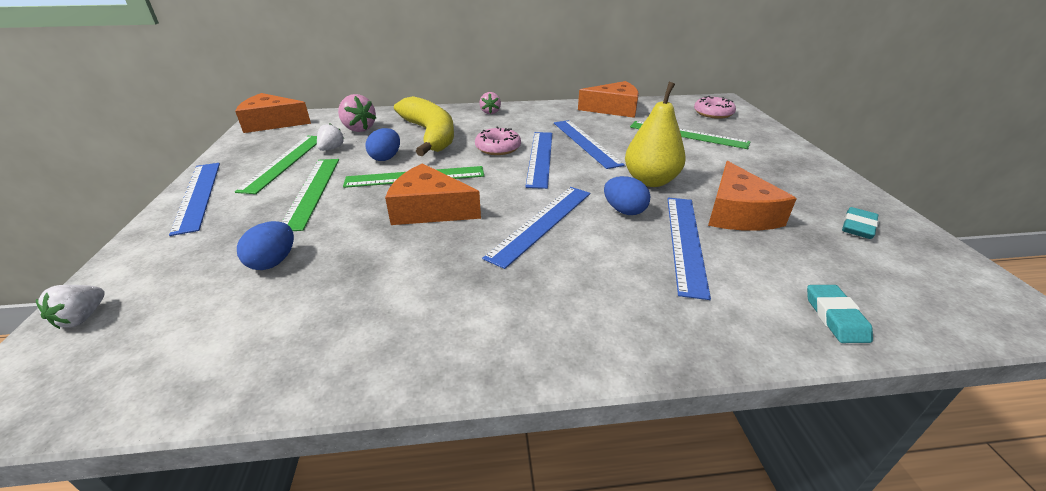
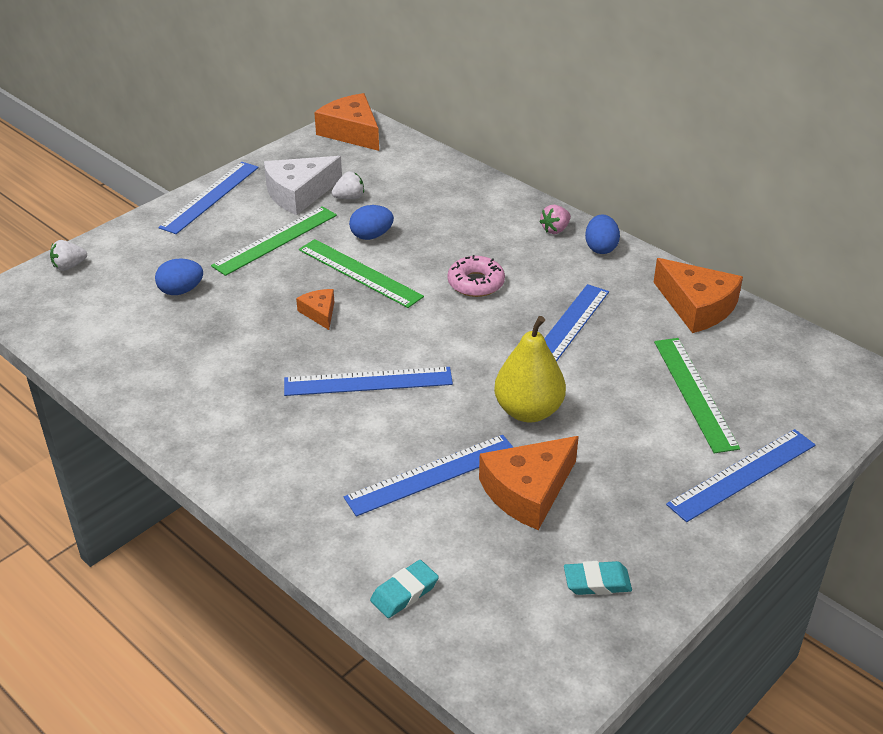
camera: 50 degrees right, 5 degrees up
green ruler [235,136,317,194] -> white cheese [264,156,342,215]
pink strawberry [338,94,376,132] -> none
orange cheese [385,163,481,225] -> orange cheese [296,289,334,330], size x0.52
yellow banana [394,96,454,156] -> none
blue ruler [525,132,552,189] -> blue ruler moved to [666,429,815,522]
blue egg [604,176,650,215] -> blue egg moved to [585,214,620,254]
pink donut [694,96,736,119] -> none

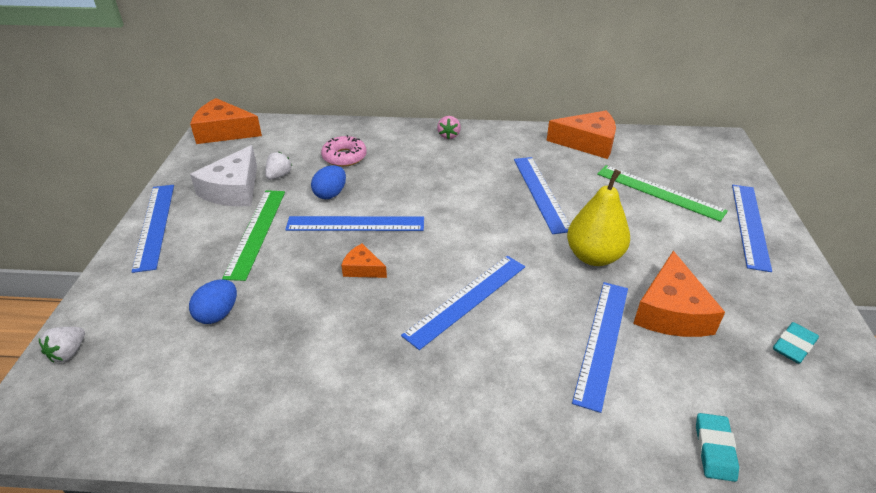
camera: 40 degrees left, 0 degrees up
green ruler [299,239,424,308] -> blue ruler [285,216,424,231]
pink donut [447,255,505,297] -> pink donut moved to [321,135,367,167]
blue egg [585,214,620,254] -> none

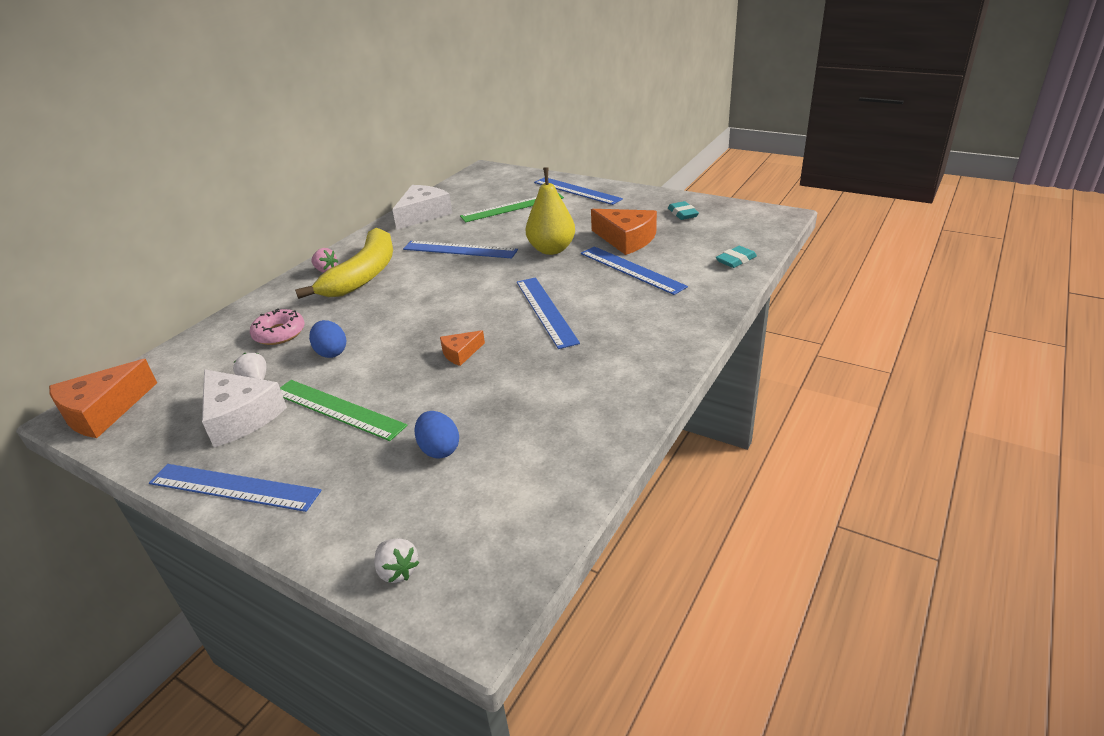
camera: 60 degrees left, 5 degrees down
blue ruler [285,216,424,231] -> none
orange cheese [547,111,616,159] -> white cheese [392,185,453,230]
turquoise eraser [696,413,739,482] -> turquoise eraser turned 75 degrees counterclockwise [716,246,757,268]
none -> yellow banana [295,227,393,299]

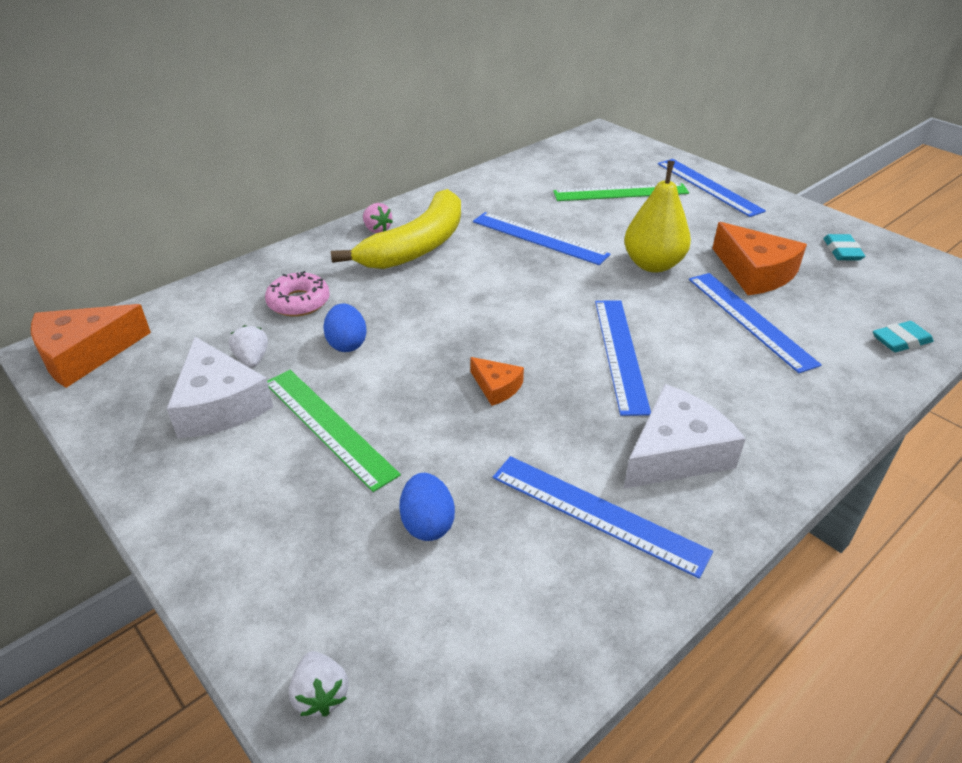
camera: 15 degrees right, 5 degrees up
blue ruler [149,464,322,512] -> blue ruler moved to [493,456,713,579]
white cheese [392,185,453,230] -> white cheese moved to [623,384,746,489]
orange cheese [440,330,485,366] -> orange cheese turned 120 degrees counterclockwise [470,357,524,406]

